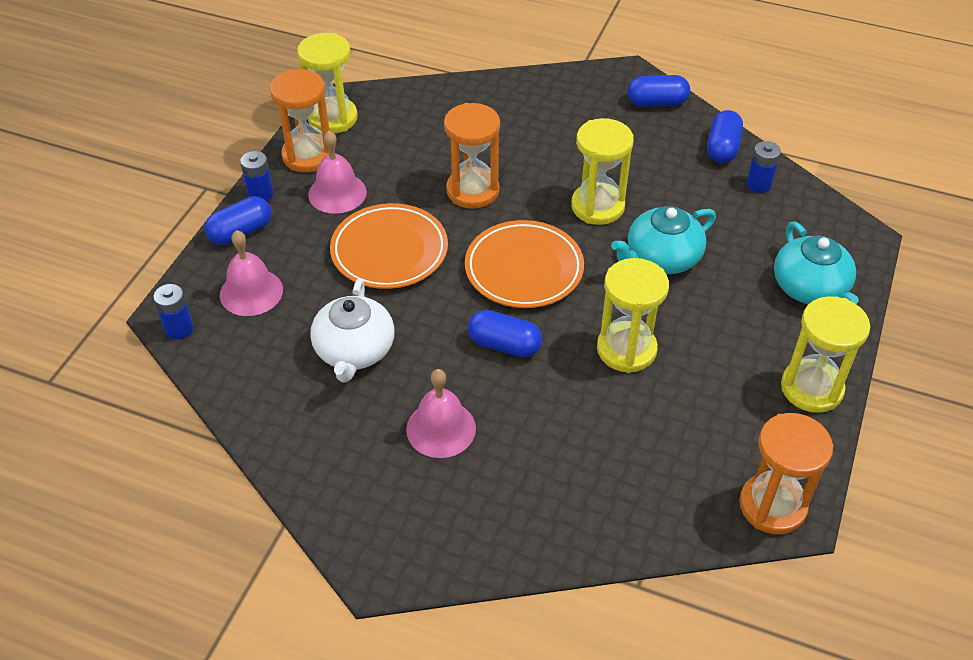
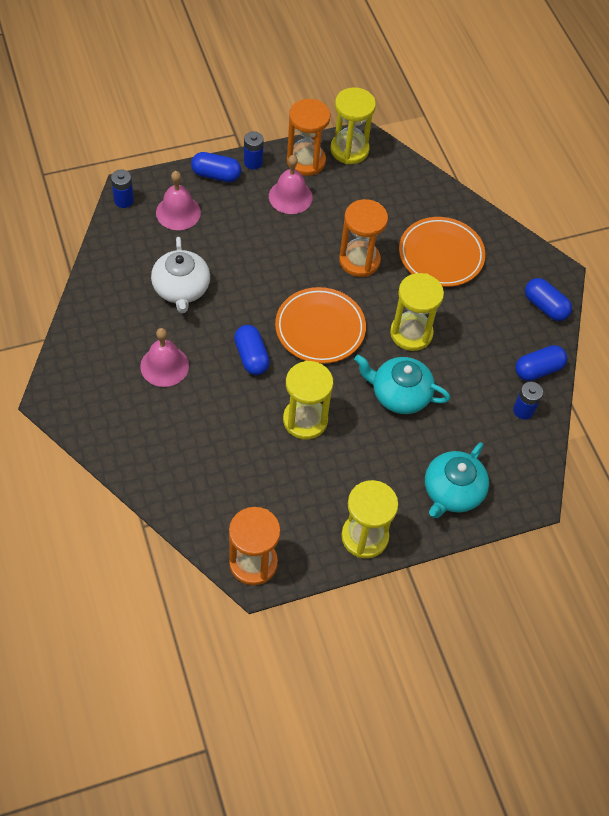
camera: 45 degrees right, 10 degrees up
white teapot [310,278,394,382] -> white teapot turned 60 degrees counterclockwise [151,237,210,313]
orange plate [330,203,448,289] -> orange plate moved to [399,217,486,287]

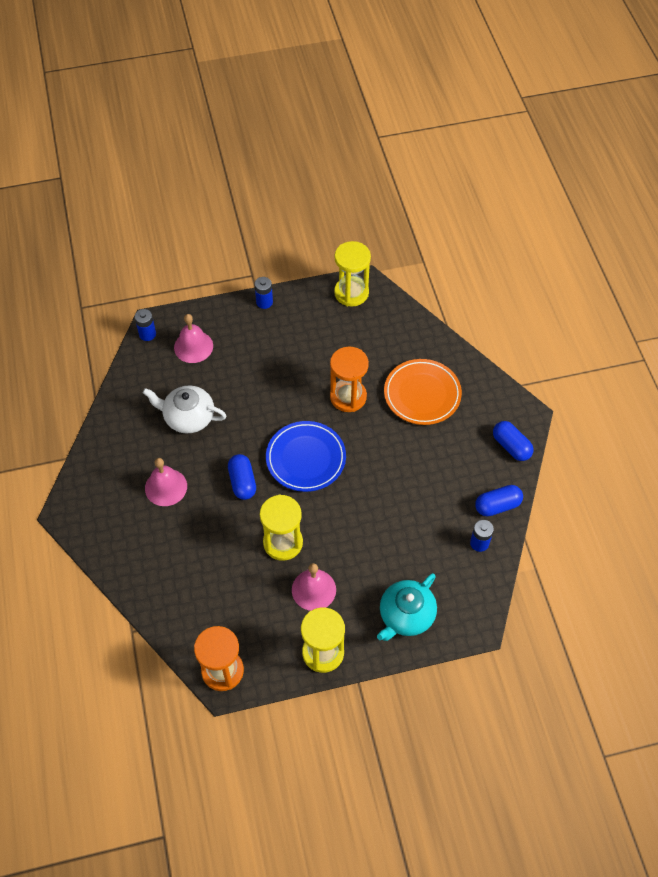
camera: 10 degrees right, 0 degrees up
white teapot [151,237,210,313] -> white teapot turned 105 degrees clockwise [143,385,226,433]
blue capsule [191,152,241,182] -> none
pink bell [269,155,313,214] -> pink bell moved to [292,563,336,611]
orange plate [275,287,366,364] -> blue plate [266,421,346,492]
orange hourglass [287,99,330,176] -> none
turquoise teapot [354,355,450,414] -> none
yellow hourglass [390,273,444,351] -> none

